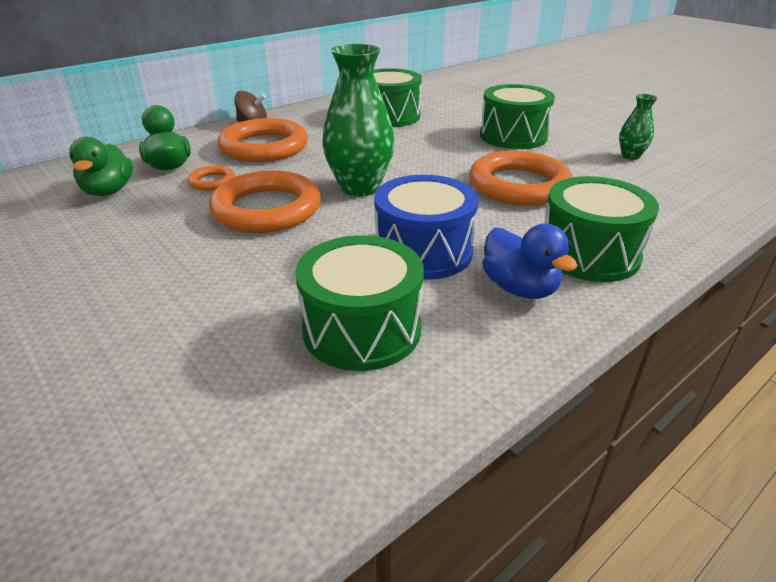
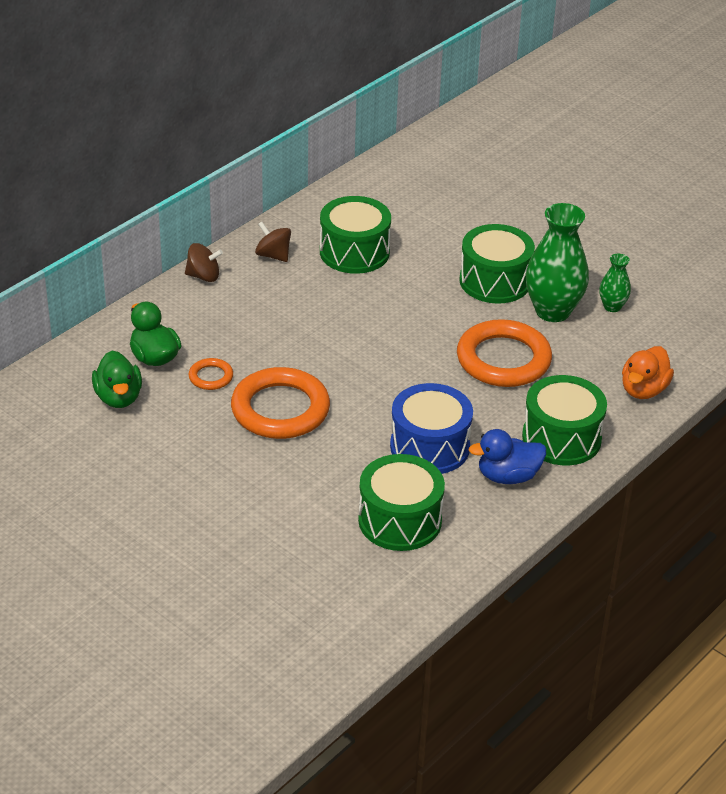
camera: 10 degrees left, 5 degrees up
orange ring [218,118,308,162] -> none
green vase [322,44,395,196] -> green vase moved to [526,203,589,322]
blue duck [482,224,578,299] -> blue duck turned 120 degrees clockwise [469,429,546,484]
none -> brown spinning top [255,222,291,262]
none -> orange duck [622,346,674,399]

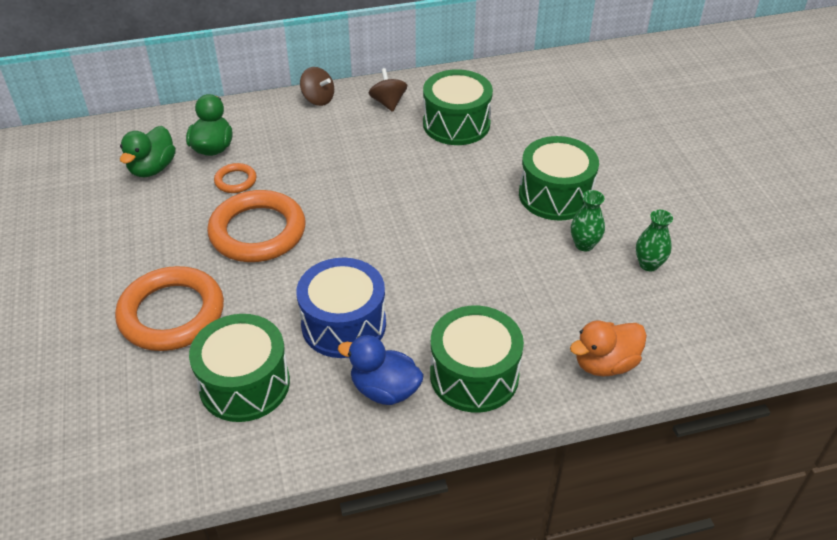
camera: 35 degrees right, 5 degrees up
orange ring [457,319,552,387] -> orange ring moved to [115,266,224,351]
green vase [526,203,589,322] -> green vase [571,190,605,252], size x0.50

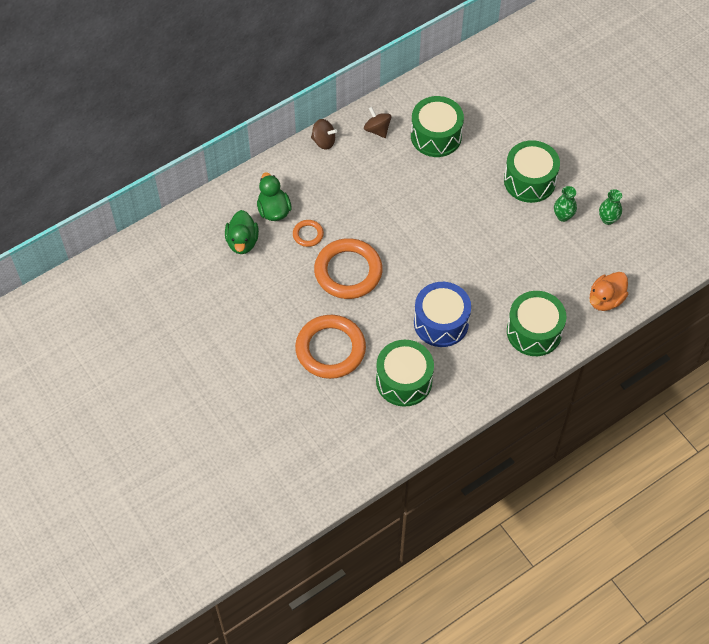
camera: 20 degrees left, 15 degrees up
blue duck [338,335,424,405] -> none

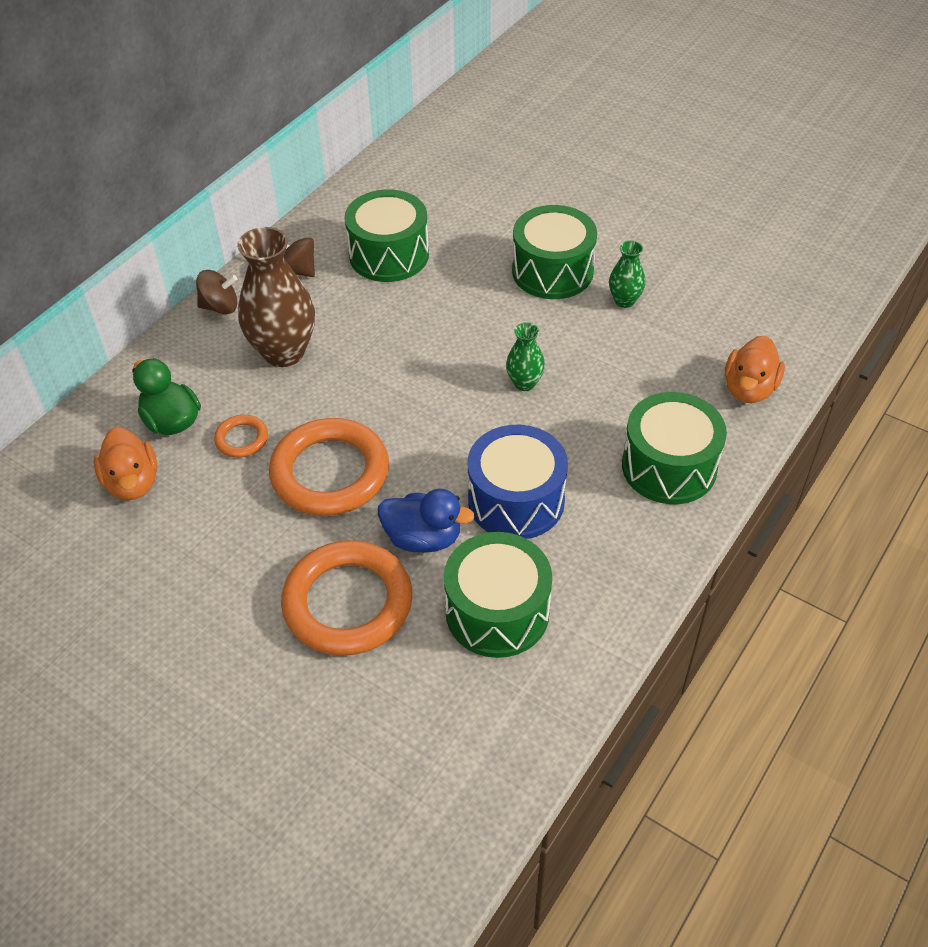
camera: 20 degrees left, 10 degrees down
green duck [225,210,259,254] -> orange duck [94,427,157,500]
green vase [599,189,622,225] -> green vase moved to [506,322,545,391]
none -> brown vase [237,227,315,367]
none -> blue duck [378,489,475,553]

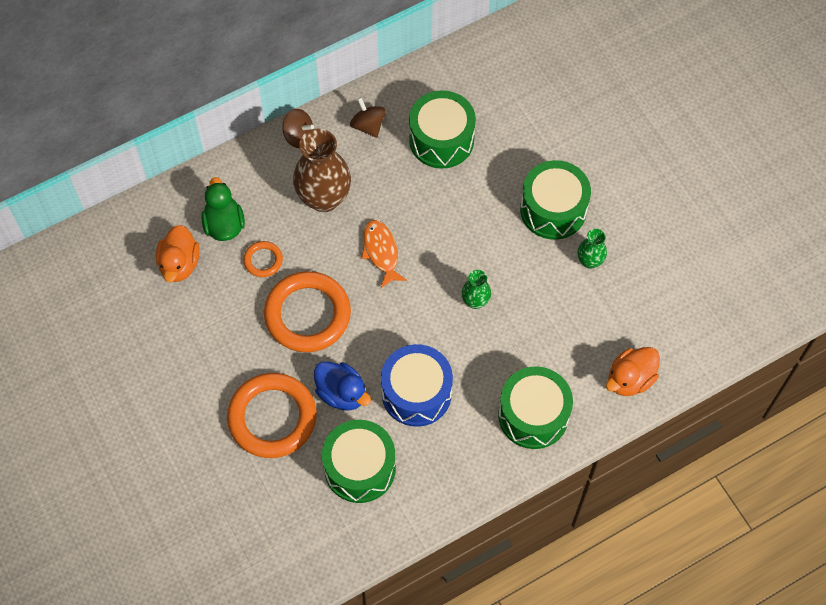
camera: 25 degrees right, 15 degrees up
none -> orange fish [361,220,407,288]

